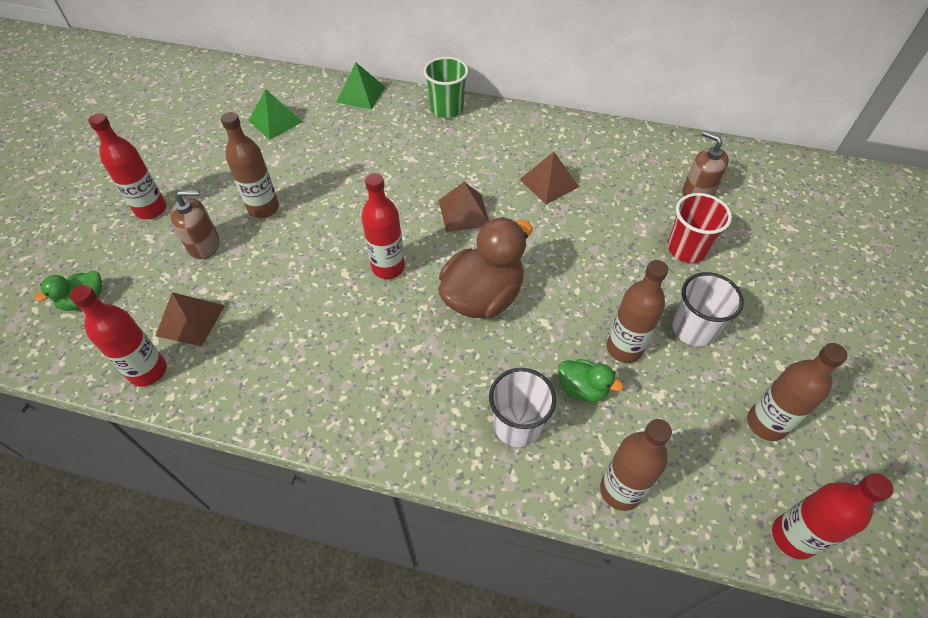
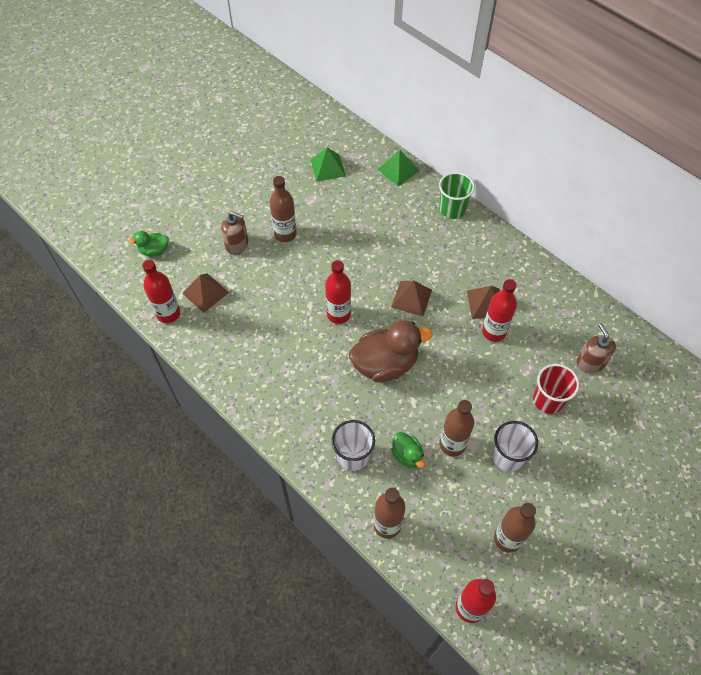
camera: 30 degrees right, 5 degrees up
red bottle [88,113,166,219] -> red bottle moved to [482,279,517,342]

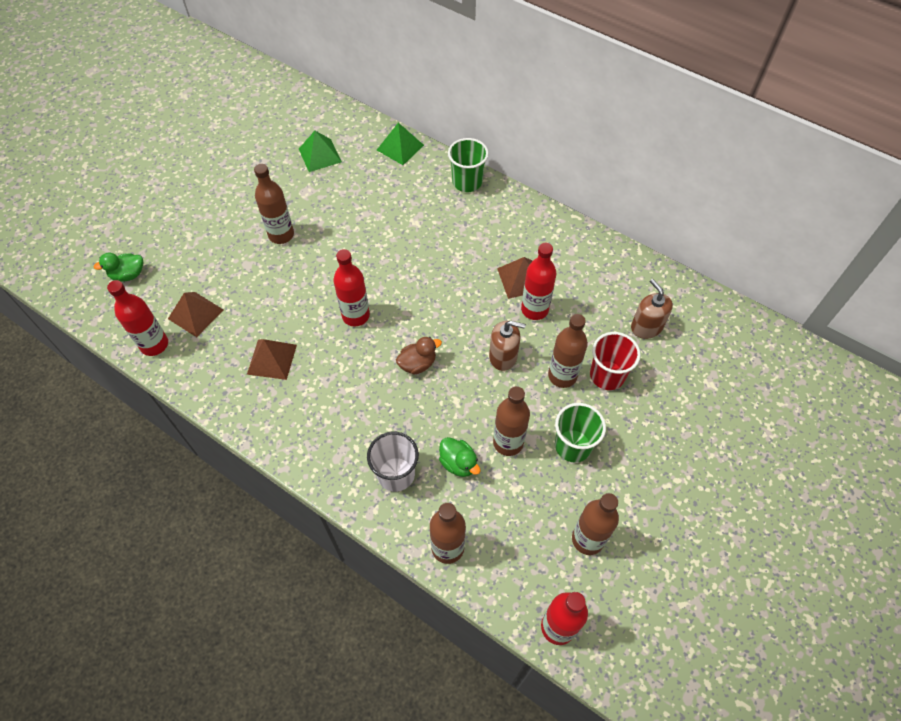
camera: 10 degrees left, 0 degrees up
brown soap dispenser [221,211,248,255] -> brown soap dispenser moved to [489,321,526,371]
brown duck [349,320,432,382] -> brown duck [396,337,442,374], size x0.51
brown pyramid [391,281,432,317] -> brown pyramid moved to [247,339,297,380]
white cup [492,421,538,472] -> green cup [555,403,606,463]
none -> brown bottle [548,314,588,388]

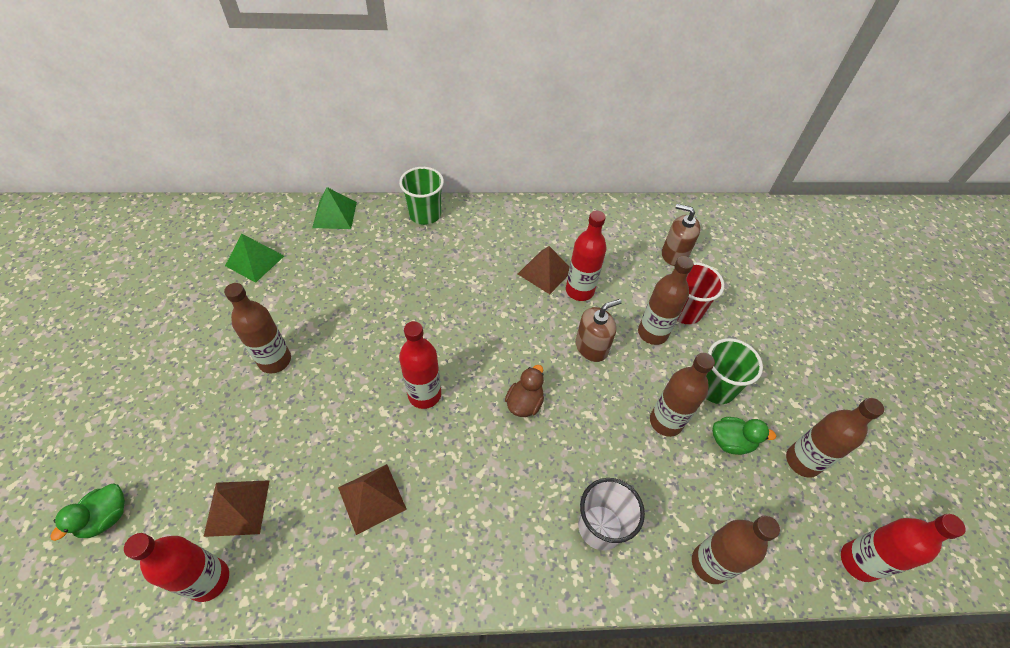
camera: 40 degrees left, 5 degrees down
green duck [439,437,480,477] -> green duck moved to [712,417,776,455]

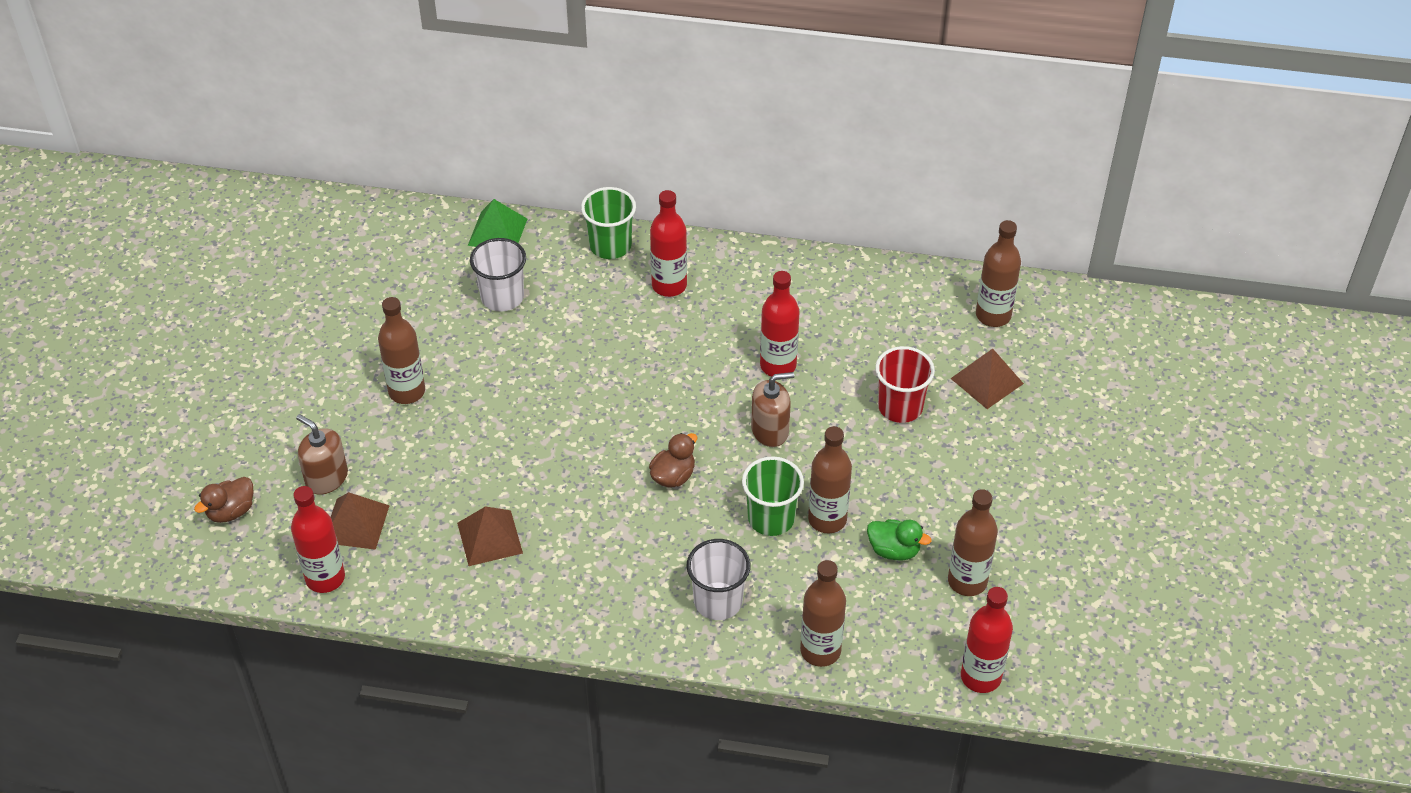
camera: 15 degrees right, 5 degrees down
green duck [50,484,125,541] -> brown duck [194,477,253,523]
green pyramid [225,234,284,283] -> none
red bottle [399,321,441,409] -> red bottle moved to [650,190,687,297]
brown pyramid [518,246,569,294] -> brown pyramid moved to [950,349,1024,409]
brown bottle [638,256,694,345] -> brown bottle moved to [976,220,1021,327]
brown soap dispenser [662,204,701,266] -> brown soap dispenser moved to [296,414,348,494]
green cup [706,338,763,404] -> green cup moved to [742,456,804,536]
none -> white cup [470,238,526,312]

